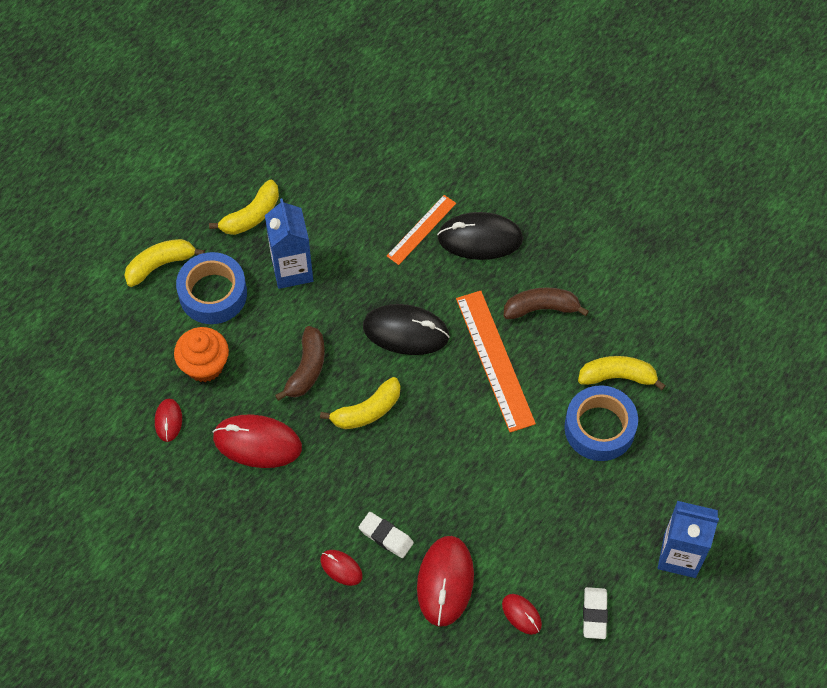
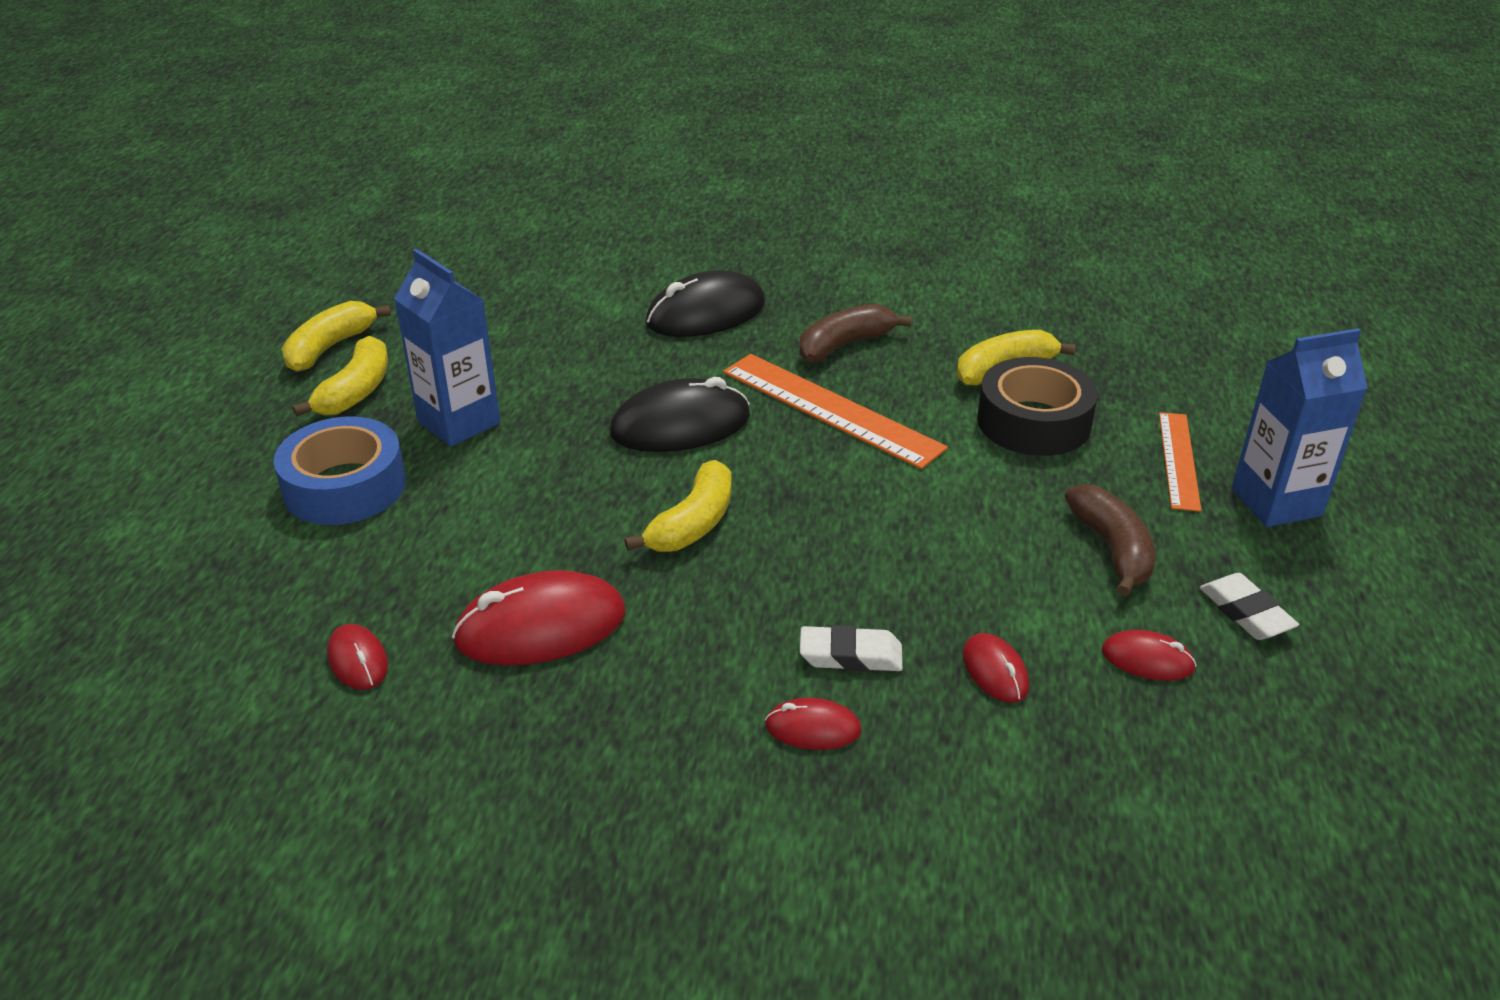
camera: 30 degrees left, 25 degrees down
yellow banana [124,239,205,287] -> yellow banana moved to [281,301,391,372]
orange cupcake [174,327,229,382] -> none
brown banana [275,326,325,401] -> brown banana moved to [1065,484,1156,597]
orange ruler [387,195,456,265] -> orange ruler moved to [1159,412,1201,512]
red mouse [417,536,474,627] -> red mouse [963,633,1029,703], size x0.52
blue tape [564,385,638,461] -> black tape [977,357,1098,456]

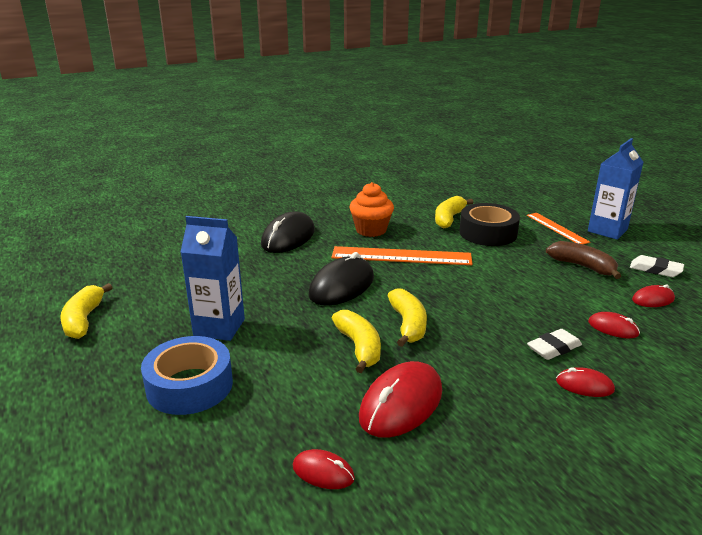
camera: 35 degrees left, 10 degrees down
yellow banana [293,336,388,416] -> yellow banana moved to [332,310,381,373]
red mouse [765,698,862,750] -> red mouse turned 45 degrees clockwise [556,367,615,397]
brown banana [800,304,911,362] -> orange cupcake [349,182,394,237]

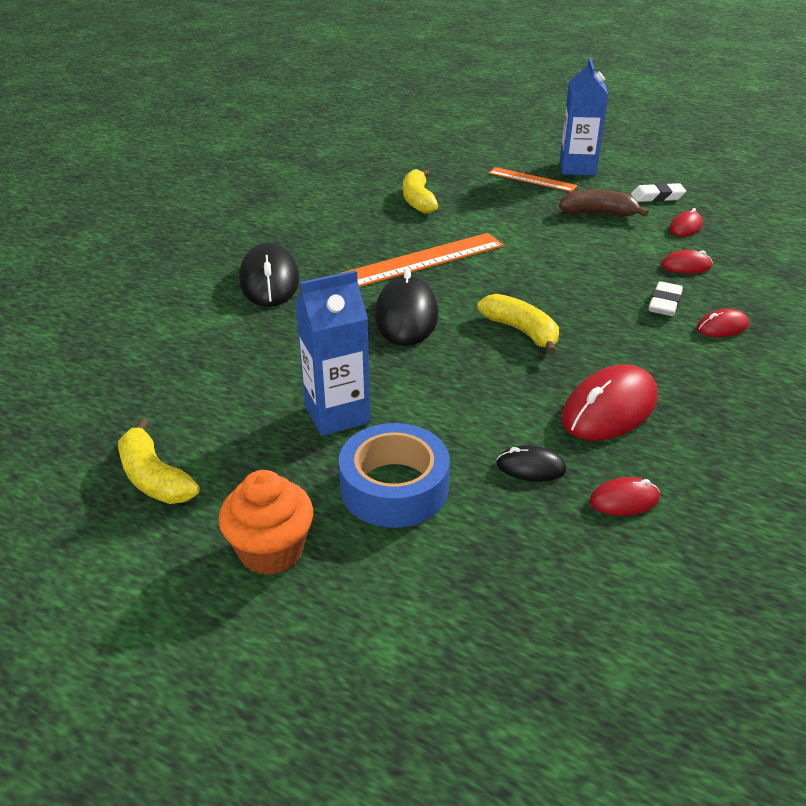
camera: 35 degrees left, 10 degrees up
yellow banana [332,310,381,373] -> none
orange cupcake [349,182,394,237] -> orange cupcake moved to [218,470,313,575]
red mouse [359,361,442,438] -> red mouse turned 45 degrees clockwise [561,364,658,441]
black tape [459,203,520,246] -> none
none -> black mouse [496,445,566,482]

